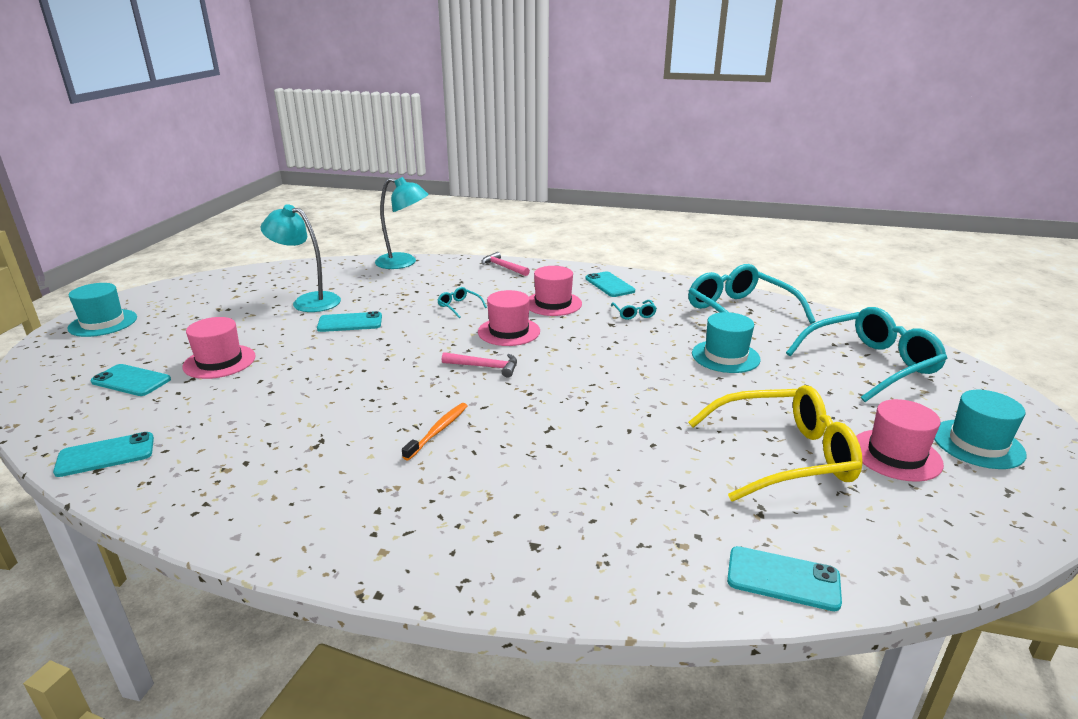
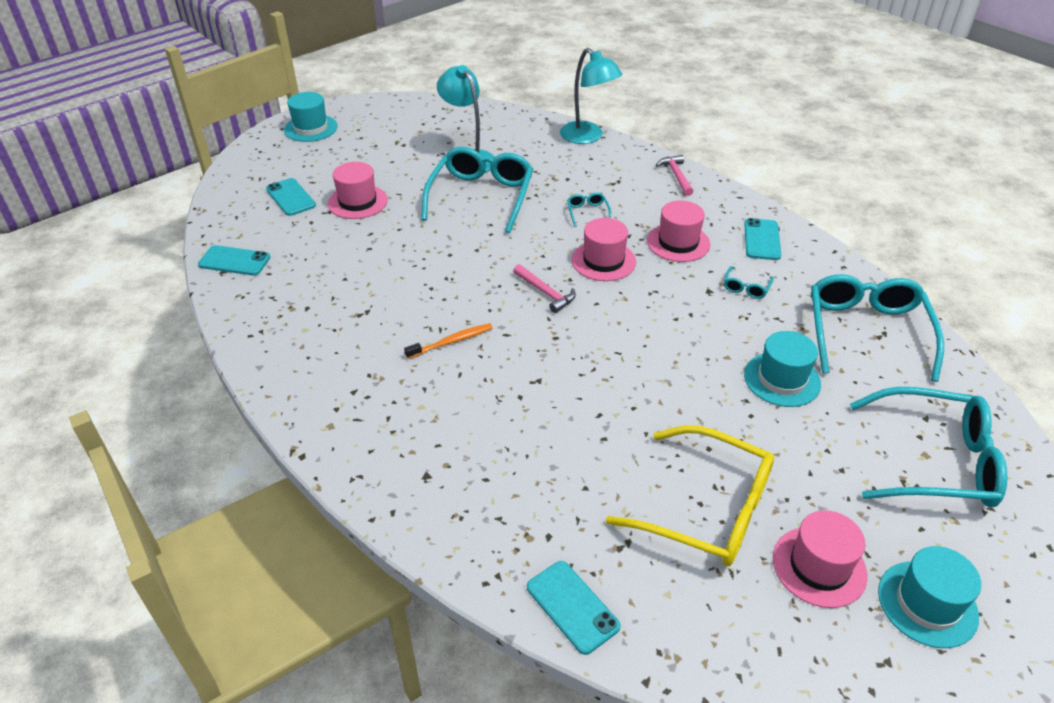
camera: 35 degrees right, 15 degrees up
turquoise phone [317,311,382,332] -> turquoise glasses [421,147,533,233]

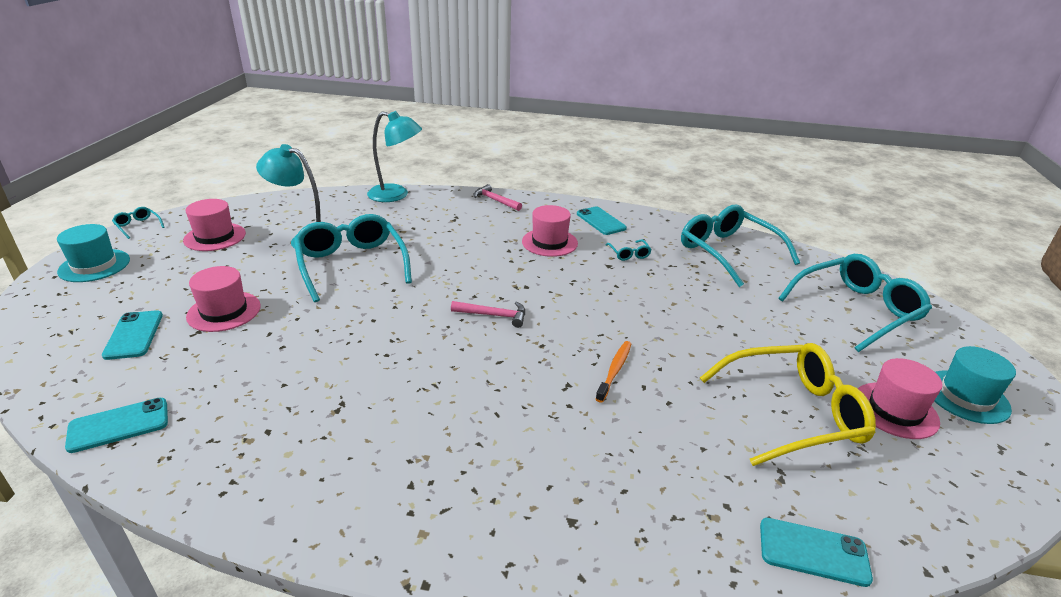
camera: 40 degrees left, 10 degrees down
turquoise phone [266,178,316,216] -> turquoise phone turned 60 degrees clockwise [102,310,163,360]
orange toothbrush [404,323,493,359] -> orange toothbrush moved to [595,341,631,403]
turquoise glasses [567,192,611,227] -> turquoise glasses moved to [112,207,164,239]
pink hat [571,218,636,281] -> pink hat moved to [183,199,246,251]
turquoise hat [744,331,821,407] -> none

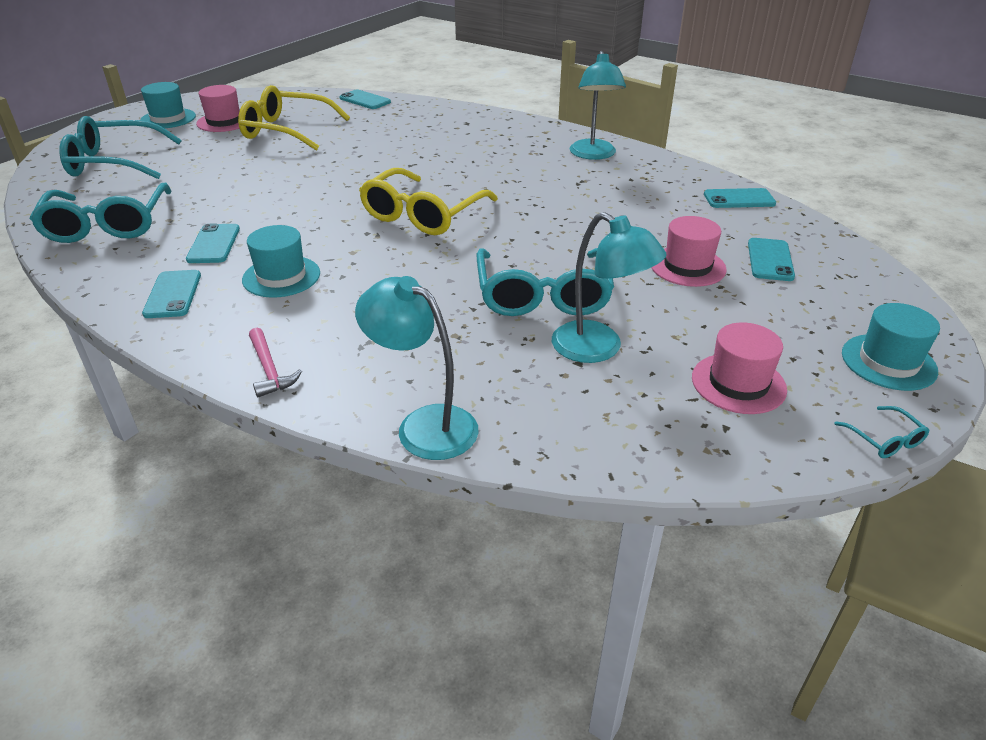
camera: 155 degrees left, 5 degrees up
pink hammer [451,301,525,328] -> yellow glasses [359,168,498,235]
pink hat [522,205,578,257] -> turquoise hat [242,225,320,298]
orange toothbrush [595,341,631,403] -> none
turquoise glasses [606,239,652,261] -> turquoise phone [186,224,240,263]
none -> turquoise lamp [570,51,626,160]

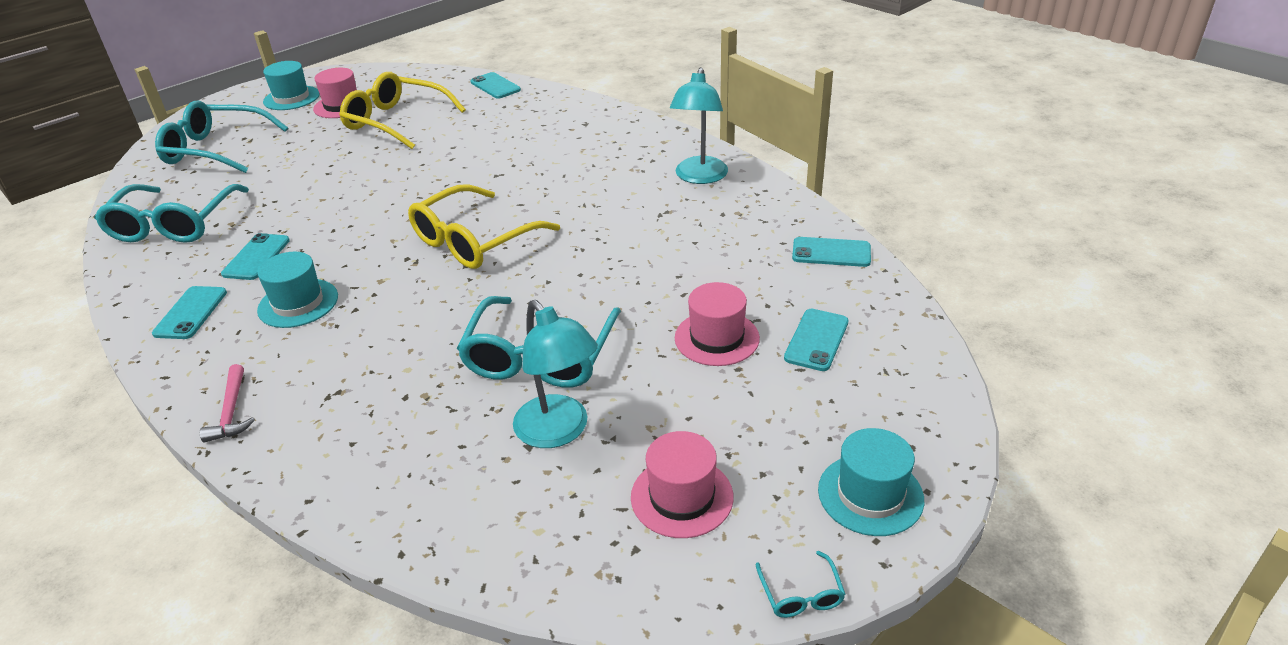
camera: 15 degrees right, 0 degrees up
turquoise lamp [355,276,479,460] -> none

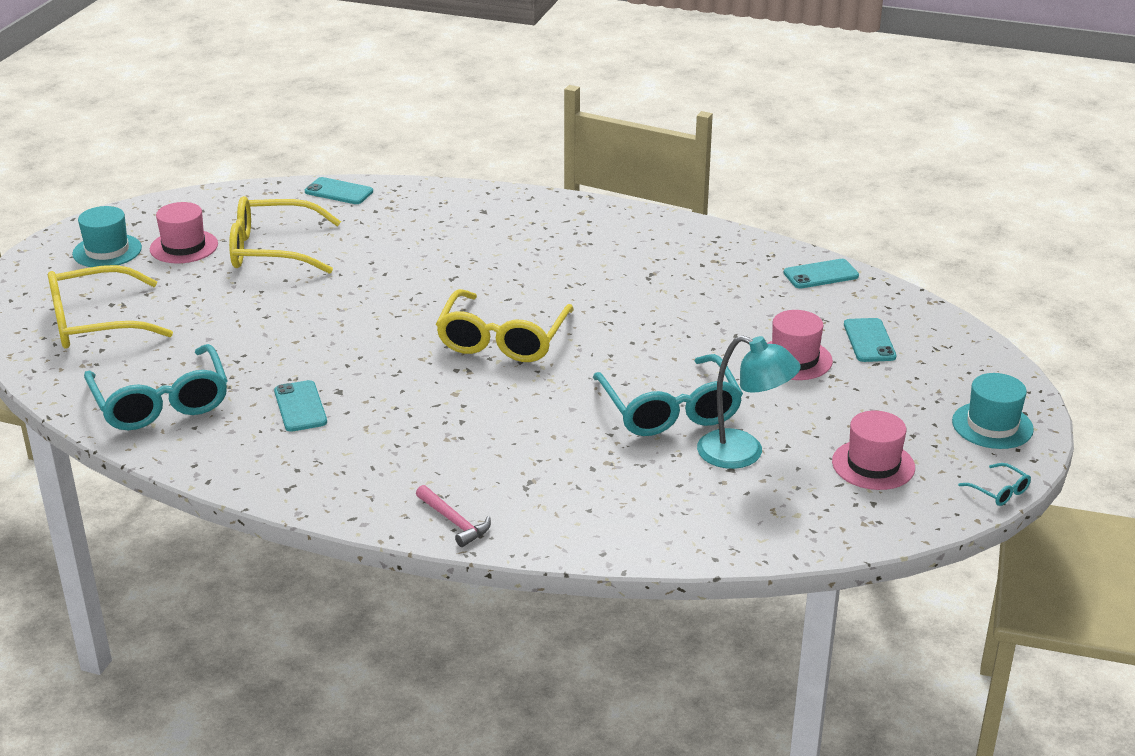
camera: 30 degrees left, 5 degrees down
turquoise phone [152,286,227,339] -> none
turquoise glasses [155,101,288,173] -> yellow glasses [48,265,173,349]
turquoise hat [257,252,338,328] -> none
turquoise lamp [670,67,728,184] -> none

